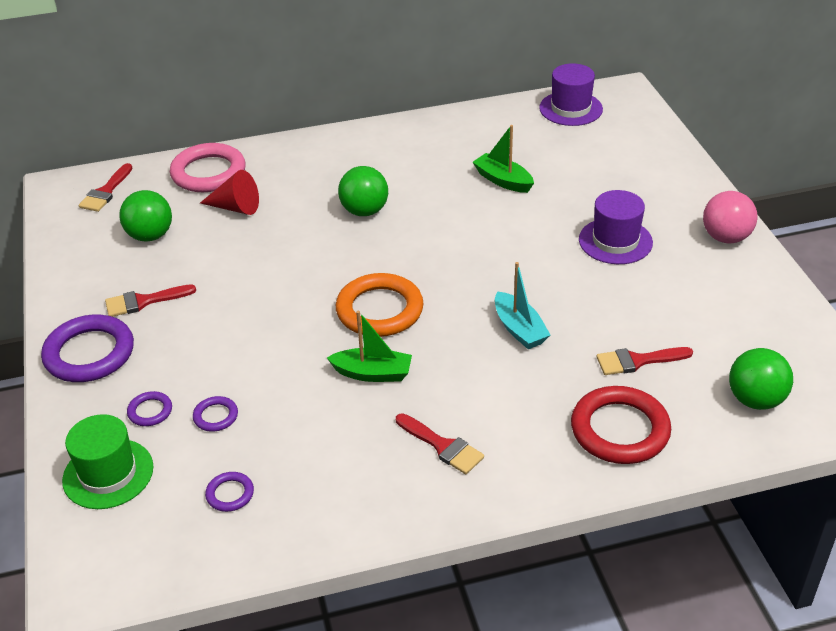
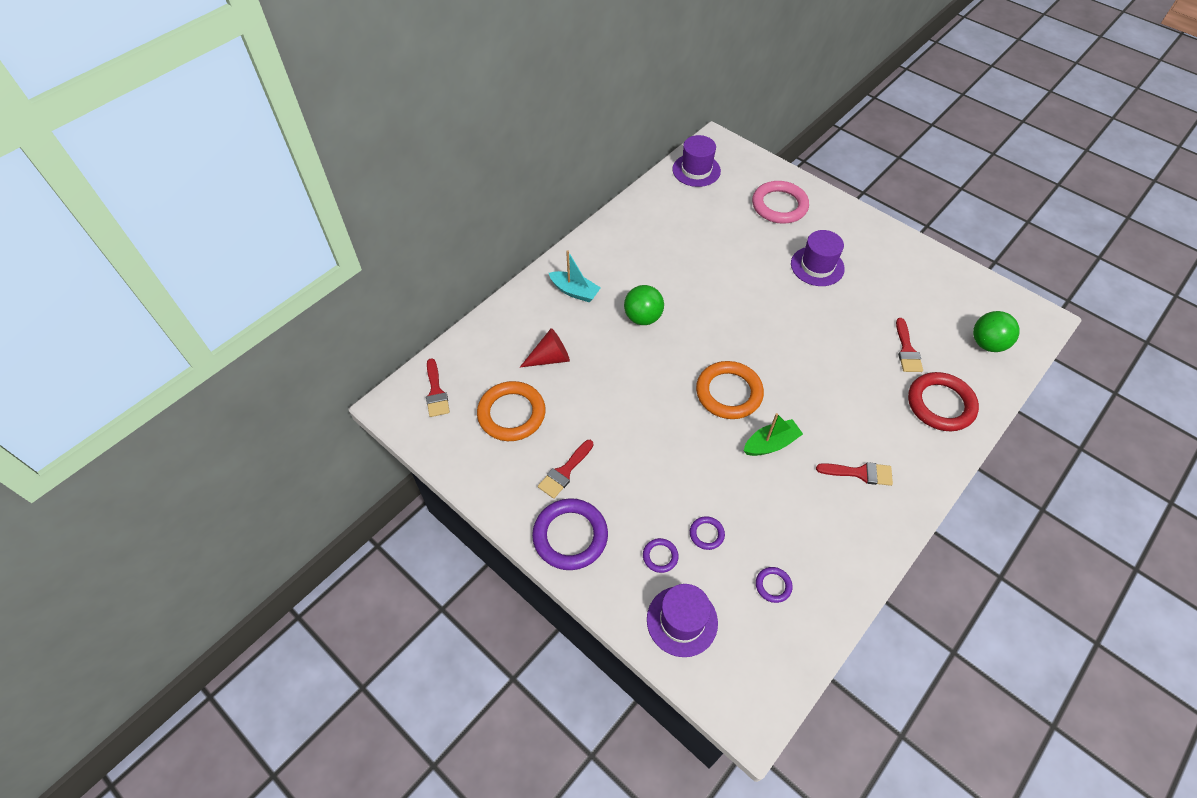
camera: 35 degrees left, 15 degrees up
green hat [62,414,154,509] -> purple hat [647,584,718,657]
green ball [119,190,172,241] -> orange ring [477,381,545,441]
pink ring [170,143,246,192] -> pink ring moved to [752,181,809,224]
green boat [473,125,534,193] -> none
turquoise boat [495,262,550,349] -> turquoise boat moved to [549,250,601,303]
red brush [596,347,693,375] -> red brush turned 45 degrees counterclockwise [896,318,923,372]
pink ball [703,191,757,243] -> none

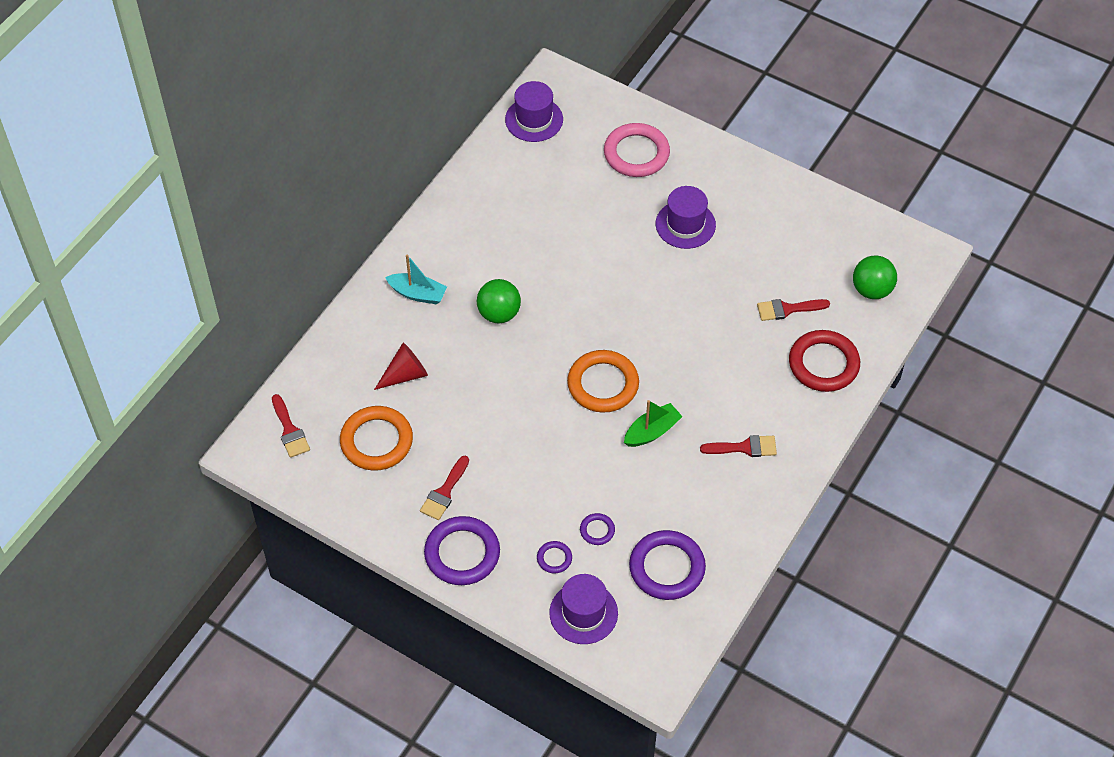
camera: 10 degrees left, 0 degrees up
purple ring [756,567,792,603] -> purple ring [629,530,706,600], size x2.13
red brush [896,318,923,372] -> red brush turned 90 degrees clockwise [757,299,830,321]

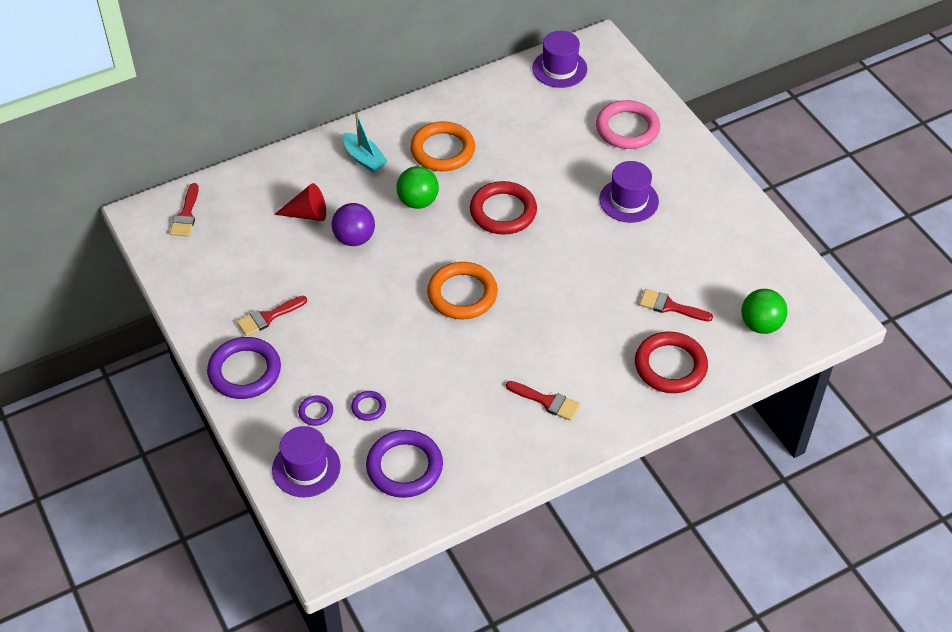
camera: 30 degrees right, 5 degrees down
orange ring [340,406,413,471] -> orange ring moved to [410,121,475,172]
green boat [624,400,683,447] -> none
none -> purple ball [332,203,375,246]
none -> red ring [470,181,537,235]

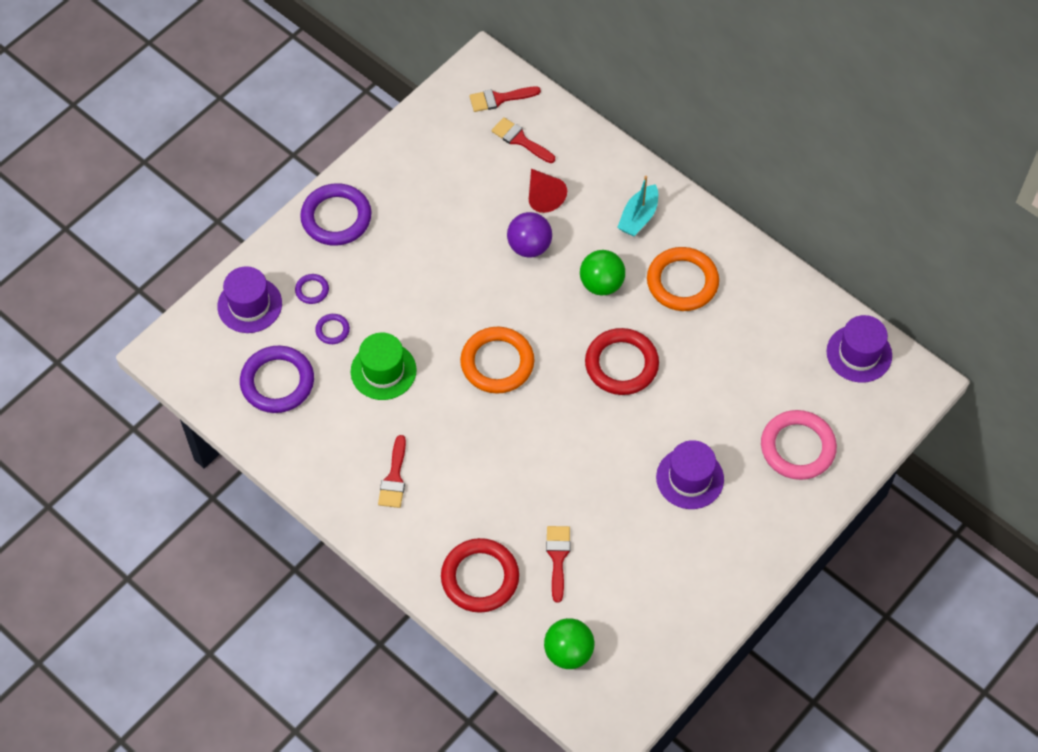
camera: 70 degrees right, 10 degrees up
red brush [237,296,307,336] -> red brush moved to [492,117,555,163]
none -> green hat [351,333,416,400]

